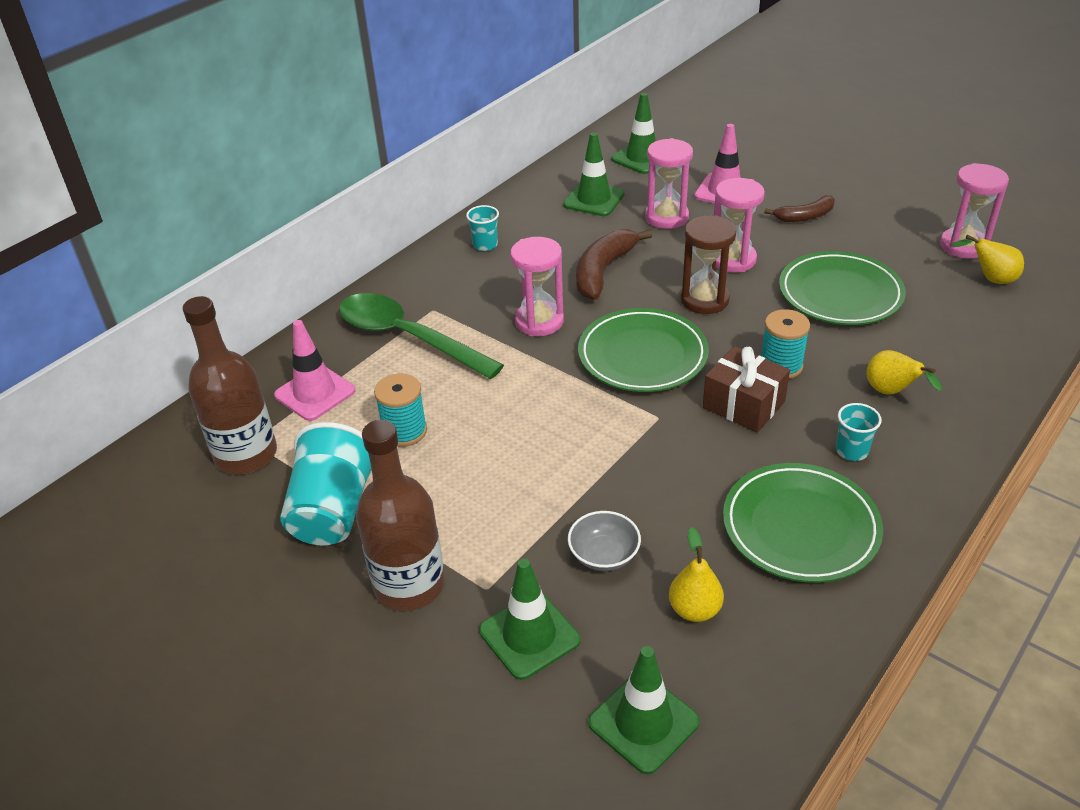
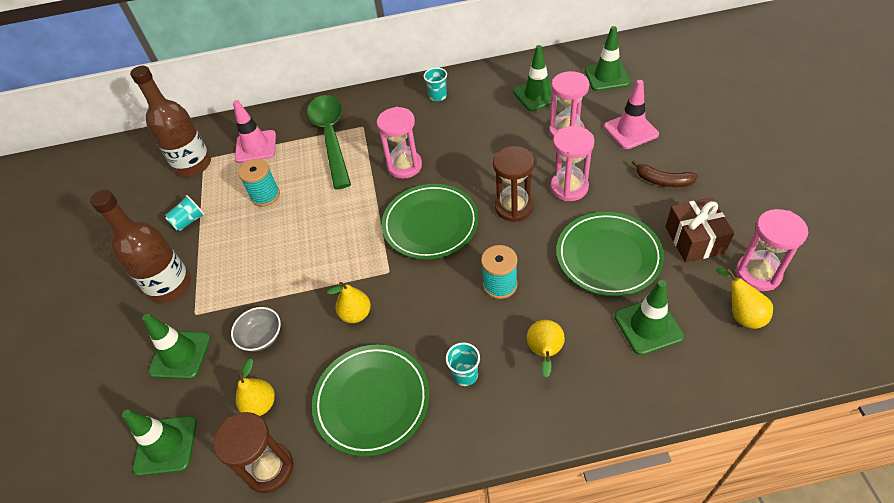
camera: 45 degrees right, 10 degrees up
turquoise cup [280,422,372,545] -> turquoise cup [165,195,205,231], size x0.50
brown banana [576,229,652,300] -> none
brown gift [703,346,790,433] -> brown gift moved to [666,197,734,262]
none -> brown hourglass [213,412,294,493]
none -> yellow pear [327,282,371,323]
none -> green traffic cone [615,280,684,355]

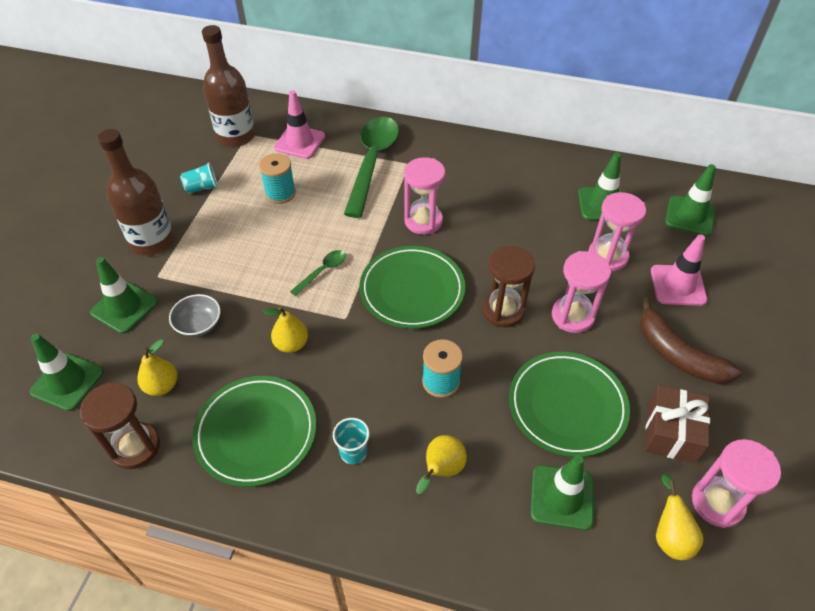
camera: 20 degrees right, 0 degrees up
turquoise cup [424,68,447,101] -> none
brown banana [632,160,698,187] -> brown banana [640,297,743,384], size x1.58
none -> green spoon [290,250,346,296]

